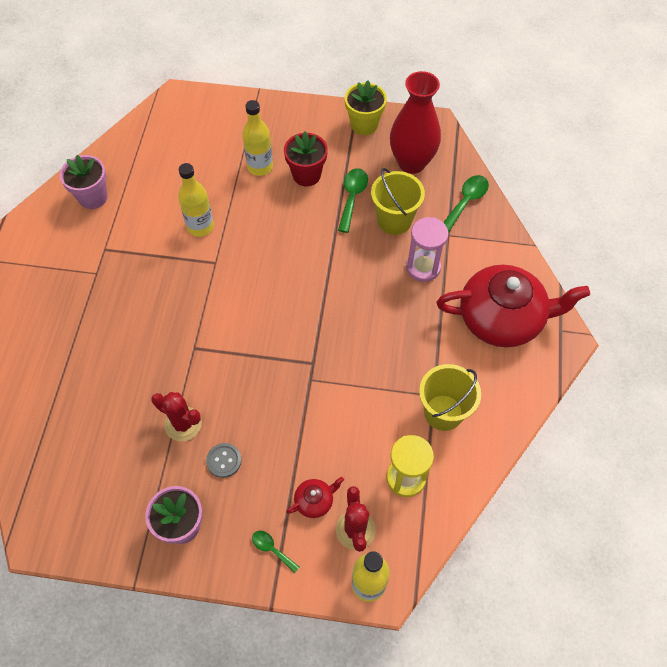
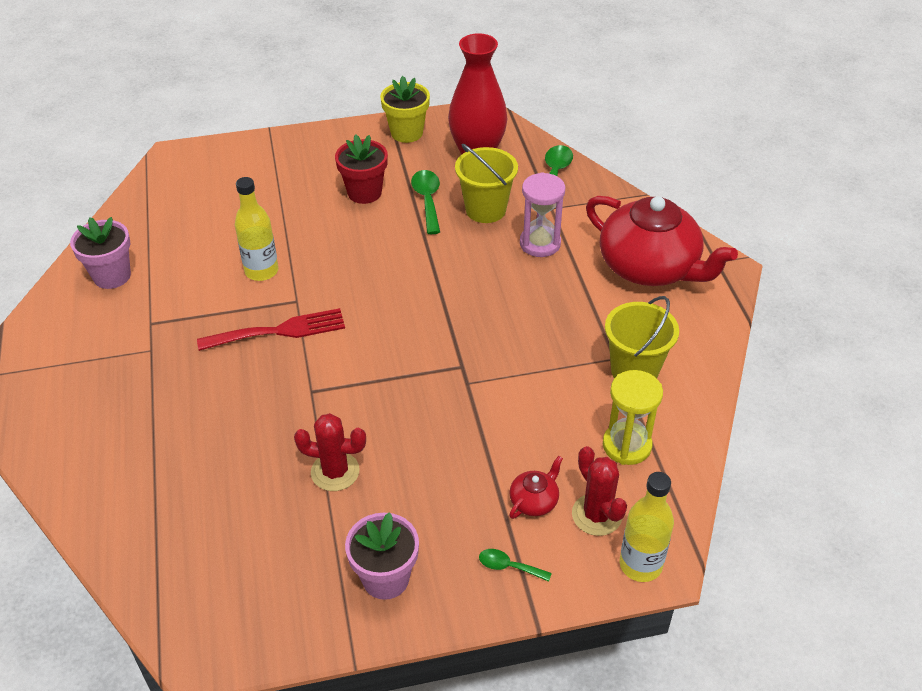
camera: 20 degrees left, 15 degrees down
grey button [206,443,242,478] -> none
yellow bottle [242,100,273,176] -> none
red teapot [437,265,590,347] -> red teapot turned 60 degrees clockwise [586,196,738,286]
none -> red fork [197,308,345,351]

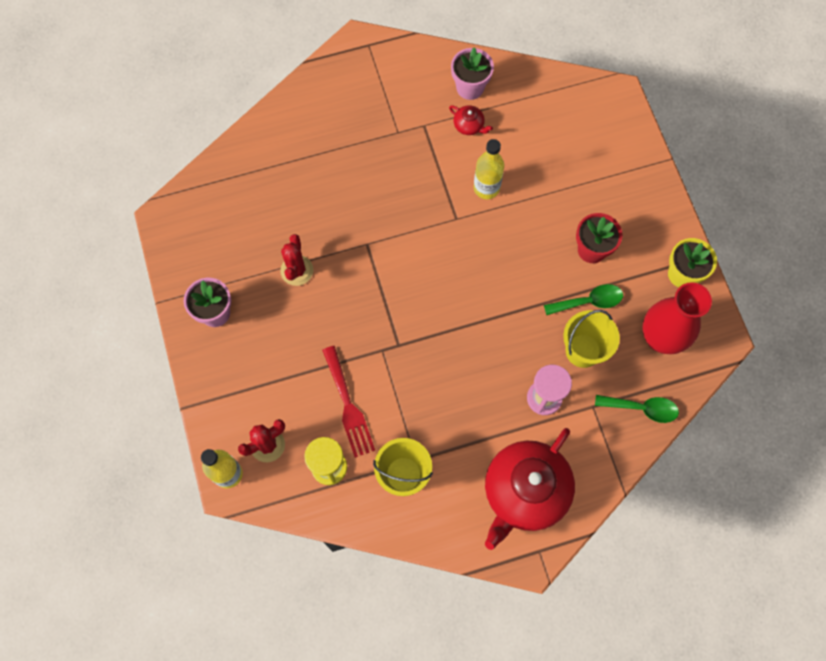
camera: 85 degrees right, 25 degrees up
red fork [197,308,345,351] -> red fork moved to [322,346,375,458]
green spoon [479,549,552,582] -> none
red teapot [509,456,563,519] -> red teapot moved to [449,105,493,135]

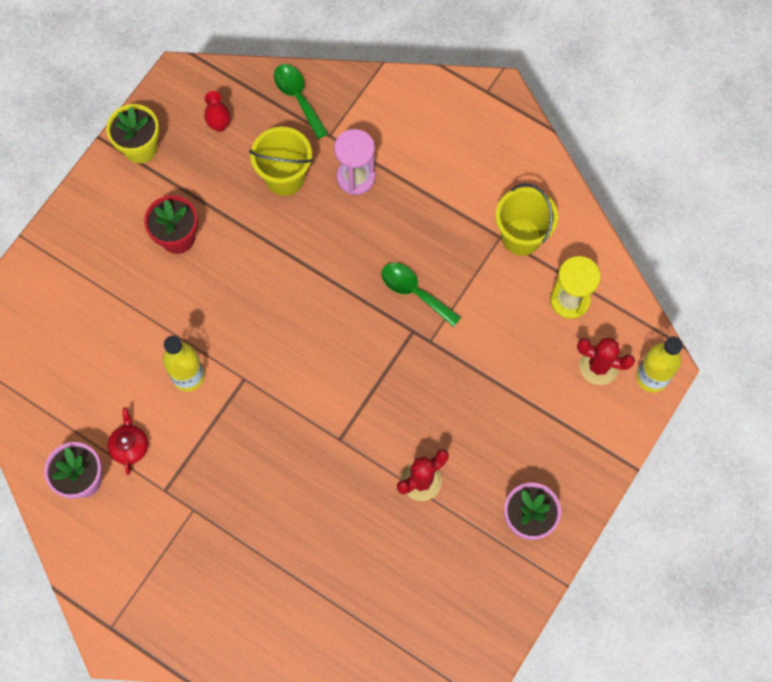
camera: 130 degrees left, 0 degrees up
red fork [322,346,375,458] -> none
red teapot [485,428,575,550] -> none
green spoon [544,284,623,315] -> green spoon moved to [381,263,461,327]
red vase [643,282,712,354] -> red vase [204,91,231,132], size x0.44

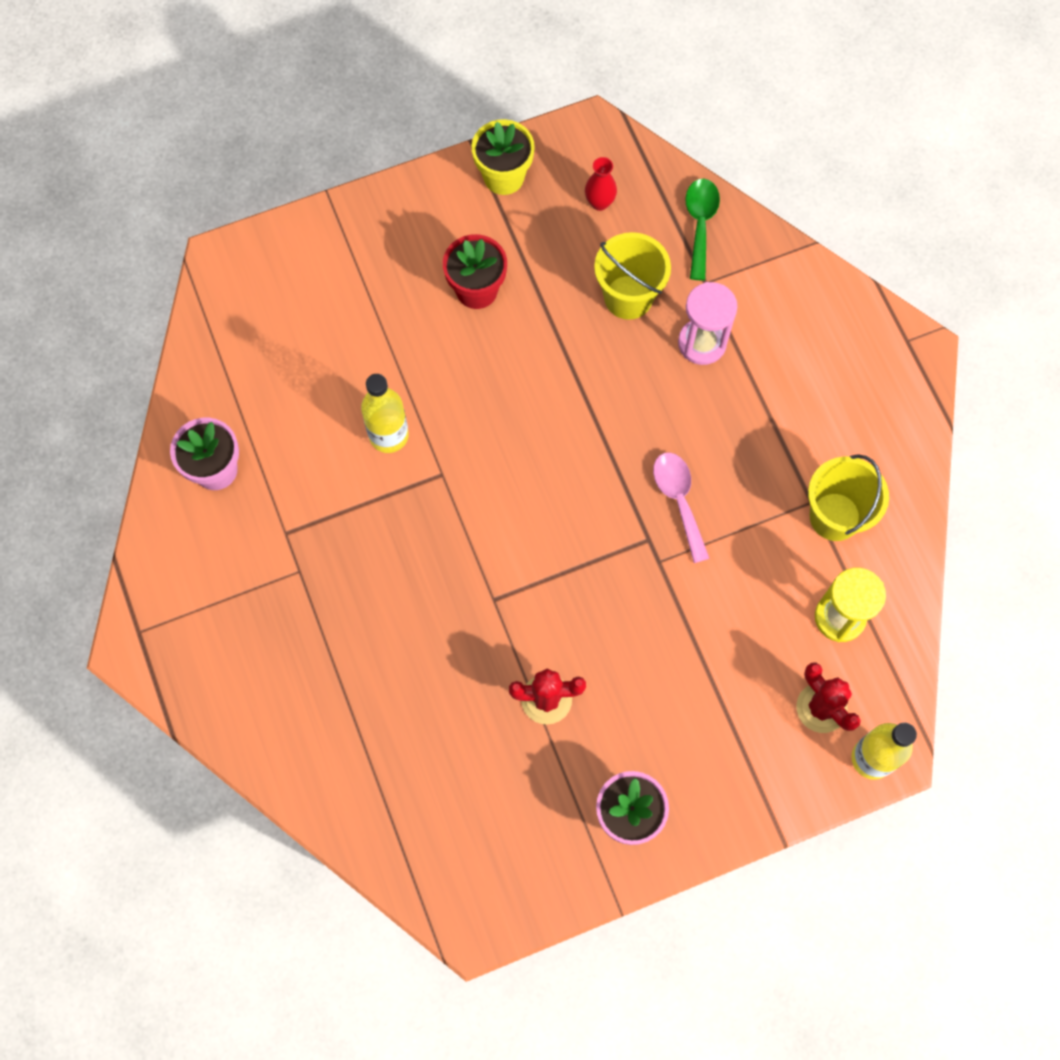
camera: 35 degrees right, 0 degrees up
red teapot [108,408,148,475] -> none
green spoon [381,263,461,327] -> pink spoon [653,452,710,563]

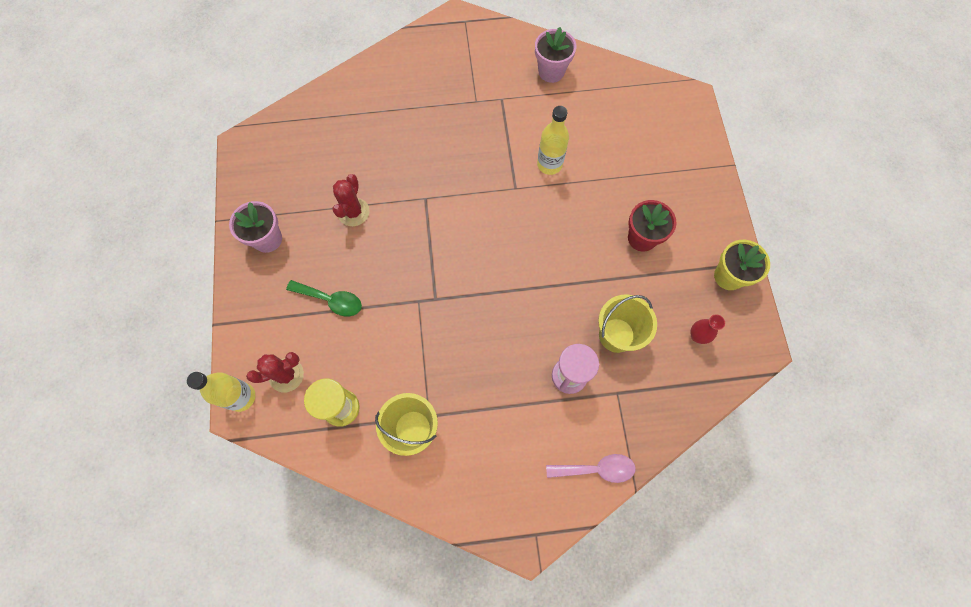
camera: 105 degrees right, 0 degrees up
pink spoon [653,452,710,563] -> pink spoon moved to [546,454,636,483]
green spoon [685,179,720,280] -> green spoon moved to [286,280,362,316]

